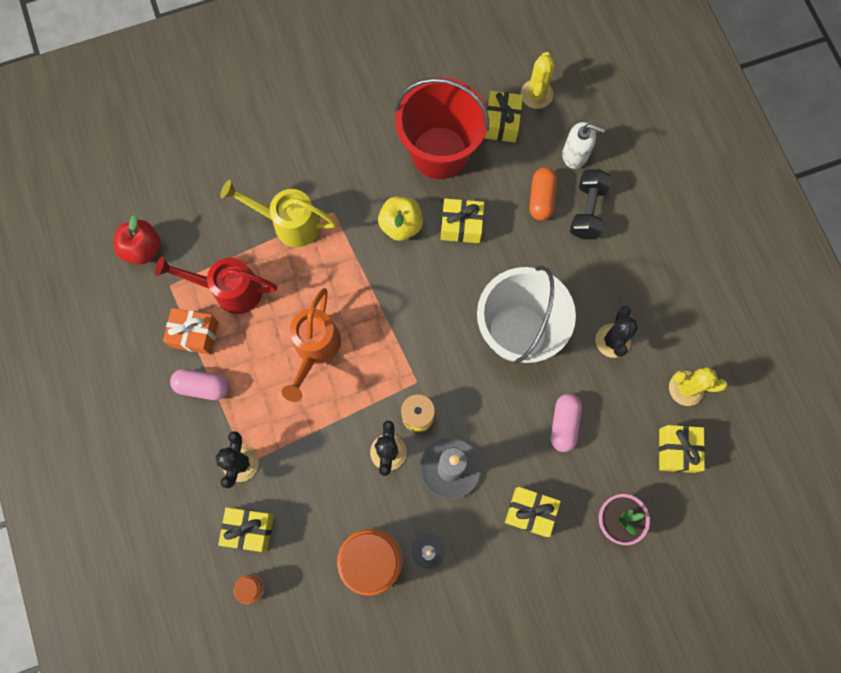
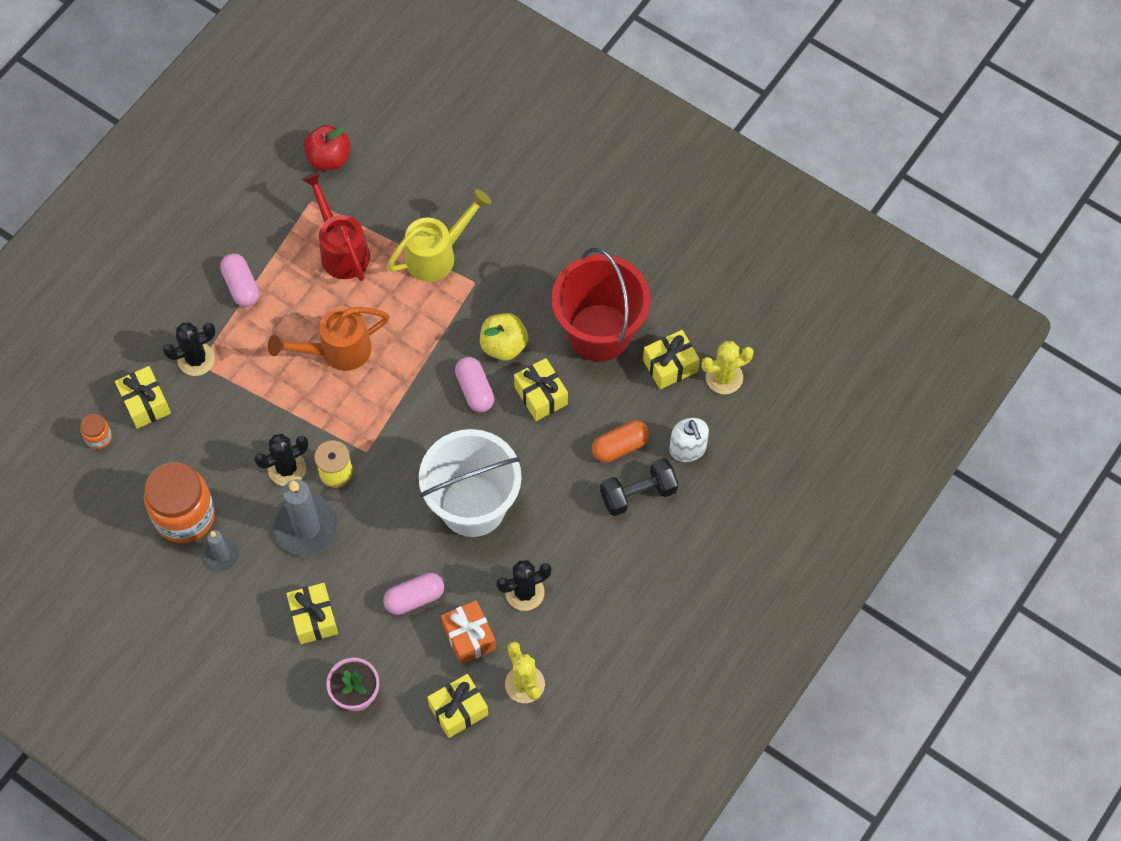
camera: 55 degrees right, 10 degrees down
orange gift [163,308,219,355] -> orange gift moved to [441,600,496,665]
yellow watering can [220,180,337,247] -> yellow watering can turned 75 degrees clockwise [387,189,492,282]
none -> pink capsule [455,357,494,413]

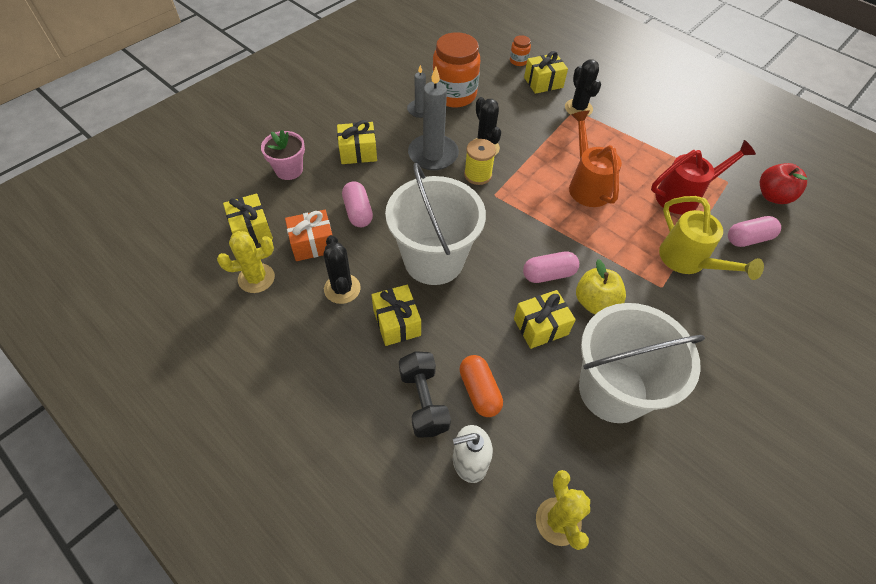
camera: 95 degrees right, 10 degrees down
pink capsule [220,253,259,307] -> pink capsule moved to [728,216,781,247]
red bucket [551,248,651,362] -> white bucket [579,303,705,423]
yellow gift [643,330,700,389] -> yellow gift moved to [372,285,421,346]

